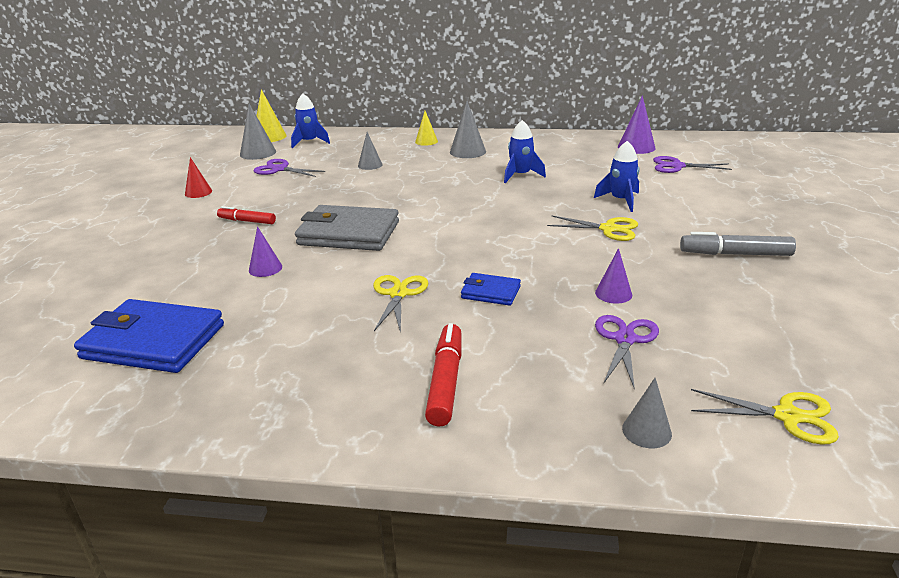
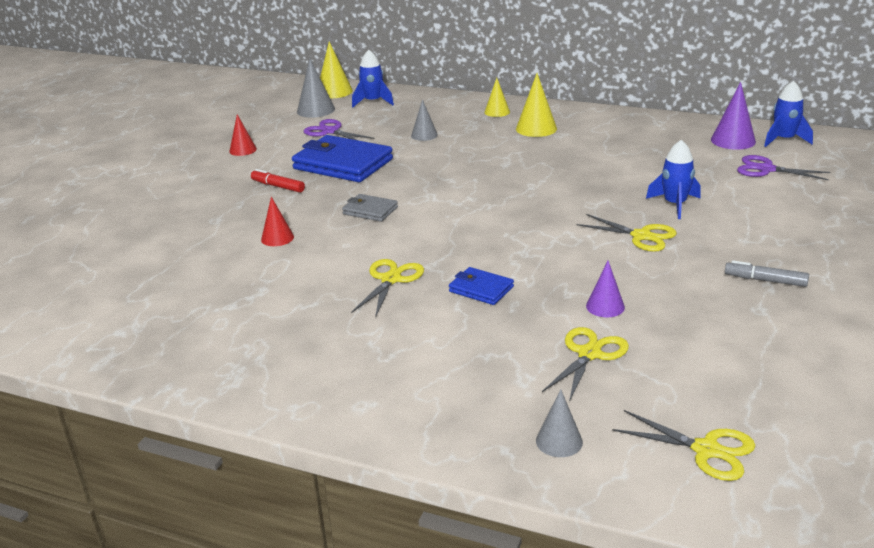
camera: 15 degrees right, 0 degrees up
blue wallet [74,299,224,373] -> blue wallet moved to [292,135,393,182]
purple cone [249,226,282,277] -> red cone [261,197,294,246]
grey wallet [295,205,399,251] -> grey wallet [342,194,398,222], size x0.50
red marker [425,323,462,427] -> none
grey cone [450,101,486,158] -> yellow cone [516,73,557,137]
blue rocket [504,120,546,183] -> blue rocket moved to [764,81,813,147]
purple scissors [595,315,659,389] -> yellow scissors [542,327,629,402]
grey marker [680,232,796,256] -> grey marker [725,260,809,287], size x0.66

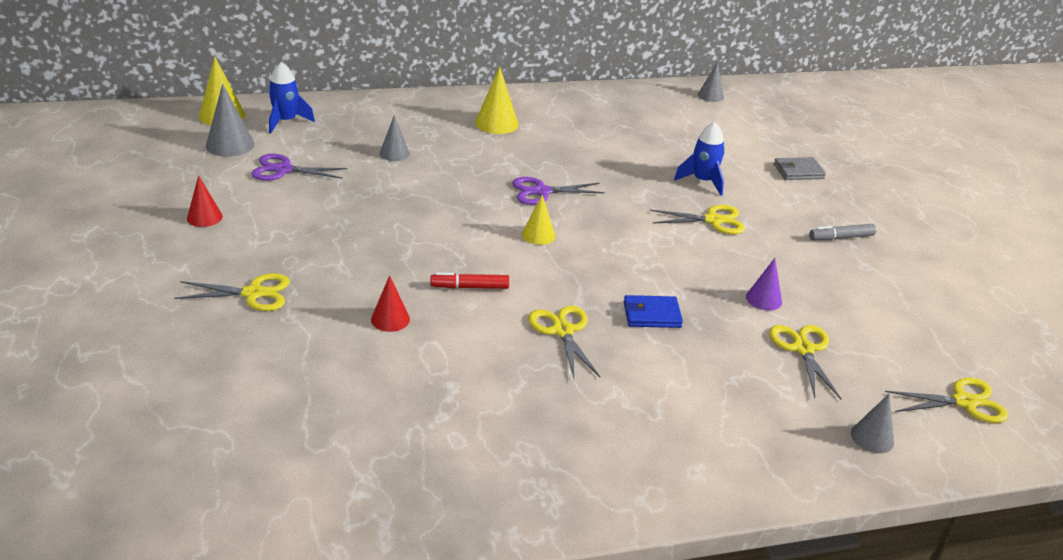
camera: 40 degrees left, 5 degrees up
red marker [251,169,305,193] -> red marker moved to [430,272,509,289]
blue wallet [292,135,393,182] -> none
grey wallet [342,194,398,222] -> grey wallet moved to [774,157,826,180]
yellow cone [484,78,510,117] -> yellow cone moved to [522,195,555,245]
purple cone [711,82,756,150] -> none
purple scissors [737,155,831,180] -> purple scissors moved to [512,177,605,205]
blue rocket [764,81,813,147] -> grey cone [698,62,724,102]
none -> yellow scissors [174,273,290,311]

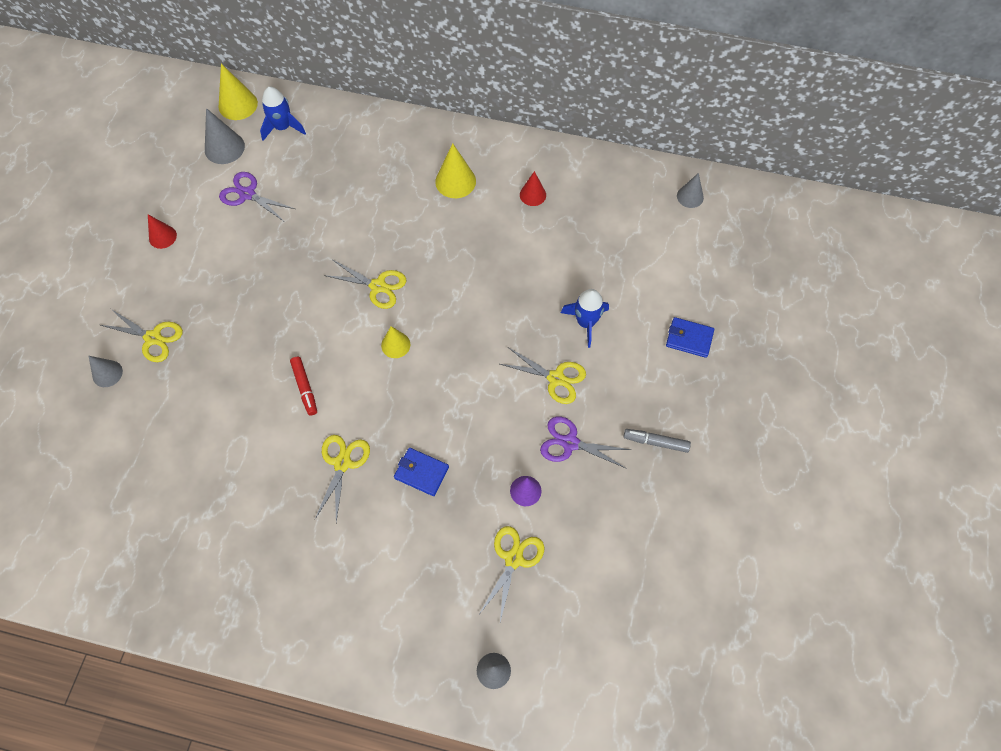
camera: 30 degrees right, 30 degrees up
red cone [371,275,410,332] -> red cone moved to [520,171,546,206]
grey cone [380,115,410,161] -> grey cone moved to [89,356,123,387]
red marker [430,272,509,289] -> red marker turned 135 degrees counterclockwise [290,357,317,416]
purple scissors [512,177,605,205] -> purple scissors moved to [540,417,632,469]
grey wallet [774,157,826,180] -> blue wallet [666,317,714,358]
yellow scissors [885,378,1008,423] -> yellow scissors moved to [324,260,406,309]

